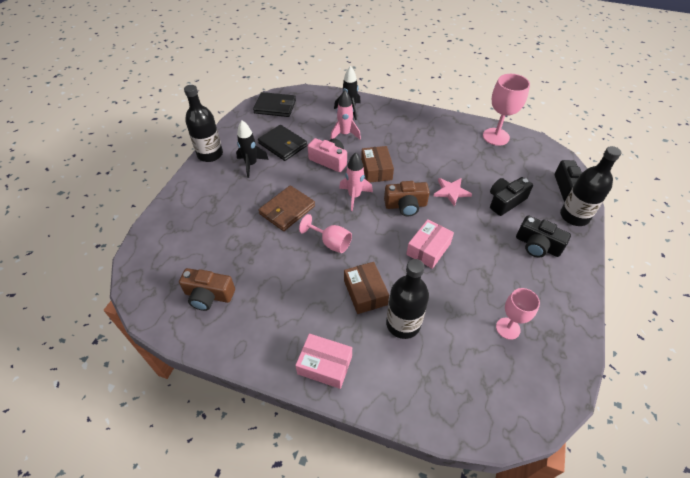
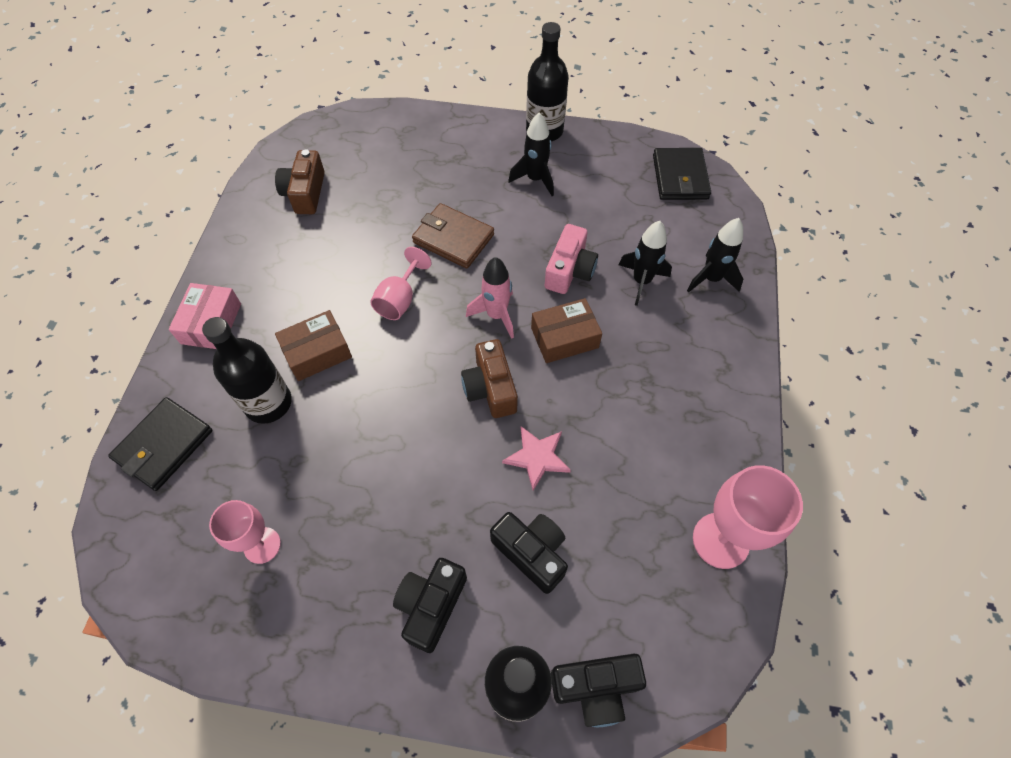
camera: 80 degrees right, 10 degrees up
black wallet [258,125,307,161] -> black wallet moved to [108,397,213,491]
pink rocket [330,90,361,140] -> black rocket [619,221,672,306]
pink box [406,219,454,269] -> none

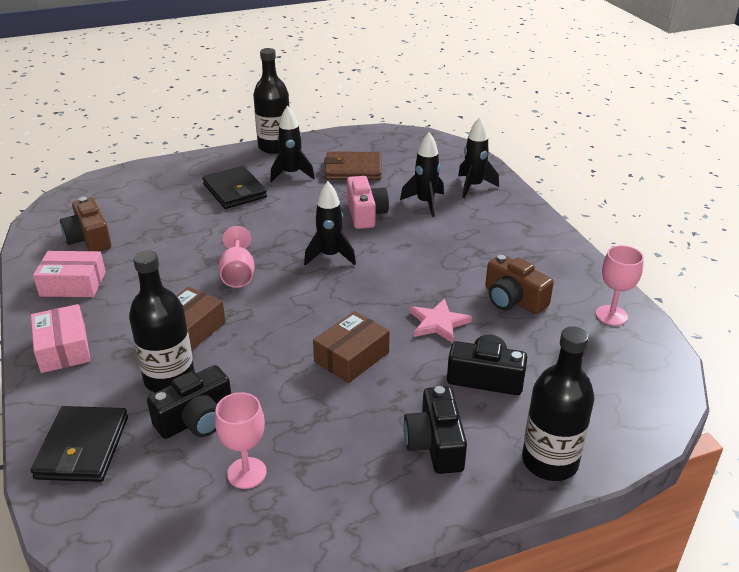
camera: 30 degrees left, 25 degrees down
brown wallet [412,203,494,268] -> brown wallet moved to [324,151,381,180]
brown camera [461,339,518,418] -> brown camera moved to [485,254,554,314]
pink rocket [466,257,514,339] -> black rocket [304,181,356,266]
brown box [531,298,602,363] -> brown box moved to [313,311,390,383]
black camera [551,654,646,727] -> black camera moved to [147,365,231,439]
black wallet [653,148,711,200] -> black wallet moved to [202,166,267,209]
pink goblet [693,465,803,569] -> pink goblet [596,245,644,326], size x0.65
none -> pink box [33,251,106,297]

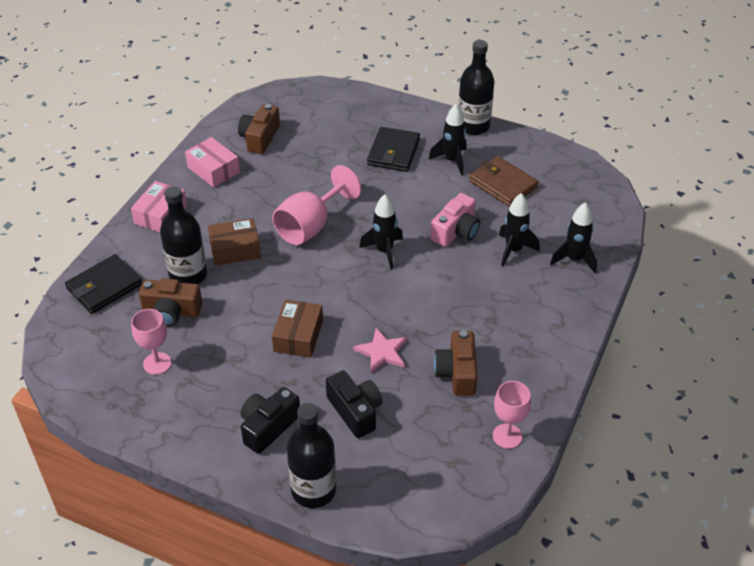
camera: 45 degrees right, 10 degrees up
black camera [147,365,231,439] -> brown camera [139,278,203,327]
pink goblet [219,226,254,288] -> pink goblet [272,165,361,245], size x1.55
brown box [313,311,390,383] -> brown box turned 75 degrees counterclockwise [272,299,323,358]

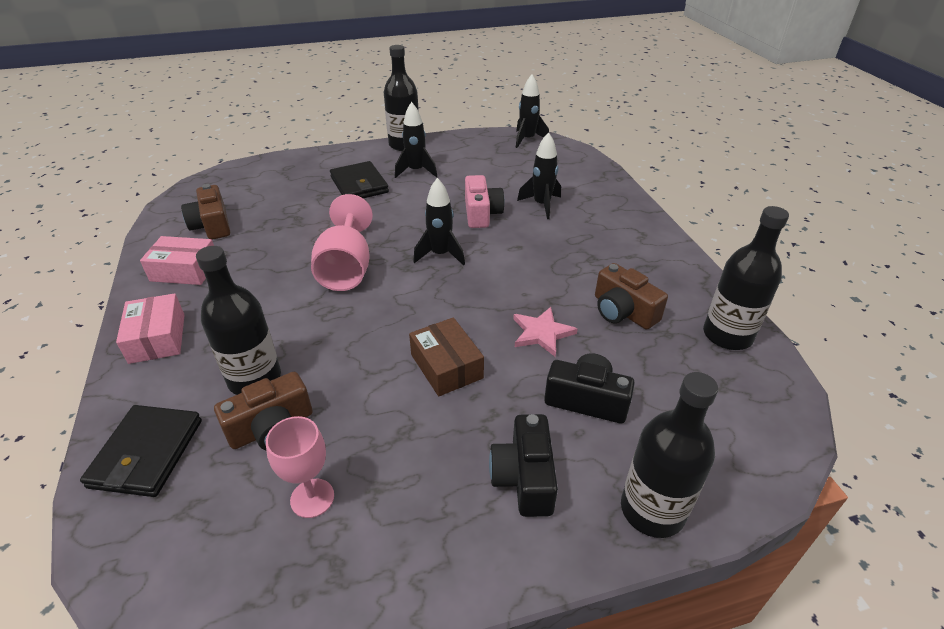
camera: 40 degrees left, 5 degrees down
brown box [208,218,261,266] -> none
brown wallet [469,156,539,207] -> none
pink goblet [493,381,531,449] -> black bottle [703,206,789,350]
black rocket [550,202,597,273] -> black rocket moved to [516,74,549,148]

